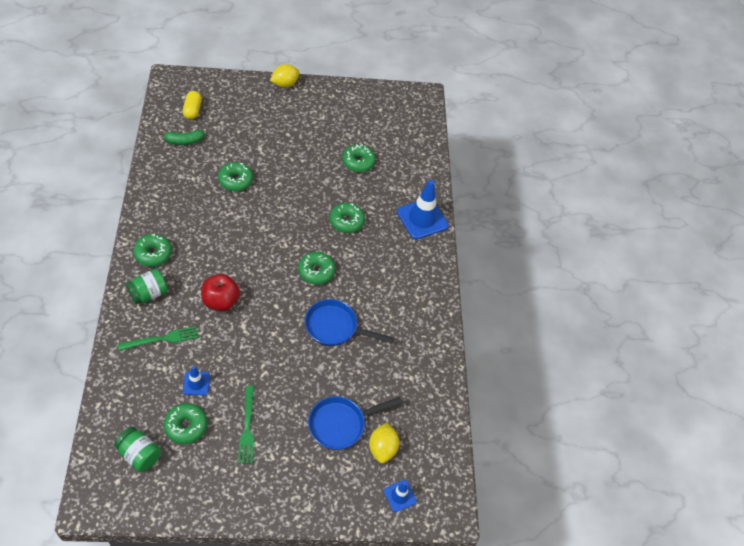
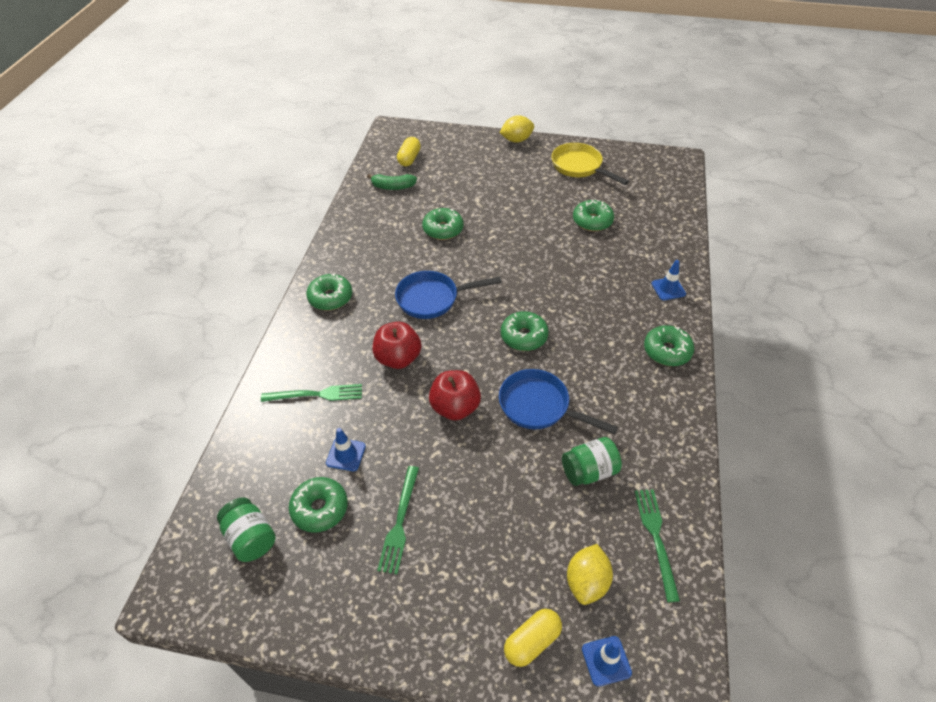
camera: 20 degrees right, 5 degrees down
green jar [126,269,168,304] -> green jar moved to [562,437,622,486]
blue pan [308,396,402,450] -> blue pan moved to [395,271,502,319]
green donut [329,203,365,233] -> green donut moved to [644,325,694,366]
blue traffic cone [397,180,448,239] -> blue traffic cone [651,260,686,300], size x0.52
none -> red apple [429,370,481,420]
none -> yellow capsule [504,609,562,667]
none -> yellow pan [551,143,629,185]
none -> green fork [634,489,680,602]

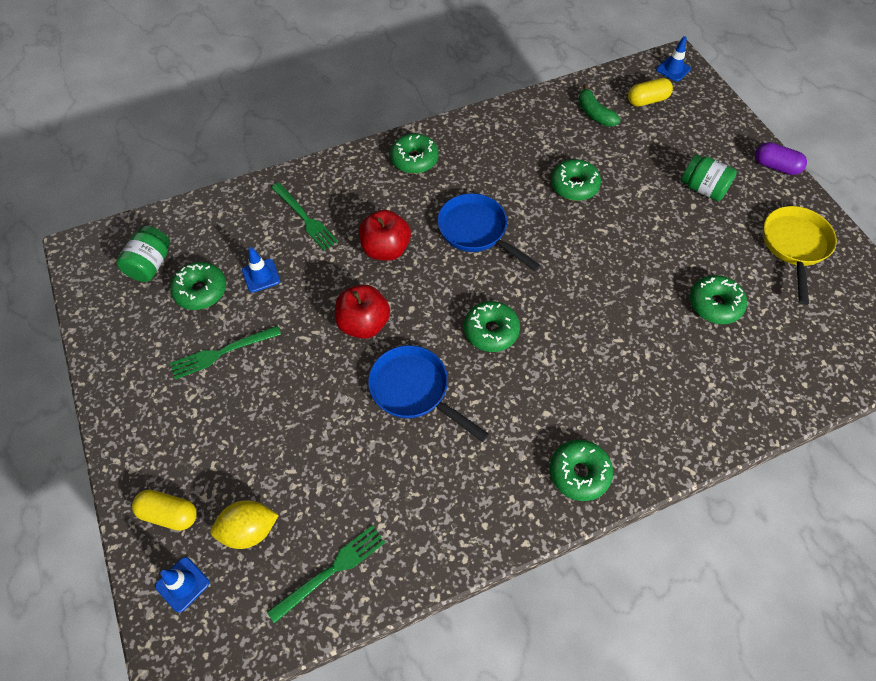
camera: 55 degrees right, 10 degrees up
blue pan [499,369,618,435] -> blue pan turned 45 degrees counterclockwise [368,345,489,442]
yellow lemon [500,115,534,143] -> purple capsule [755,142,807,175]
green jar [562,437,622,486] -> green jar moved to [681,154,737,201]
blue traffic cone [651,260,686,300] -> blue traffic cone moved to [656,36,691,82]

